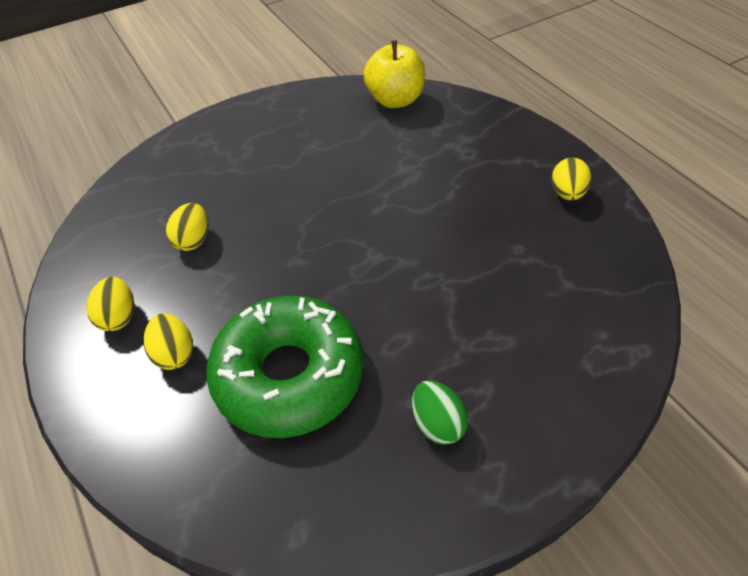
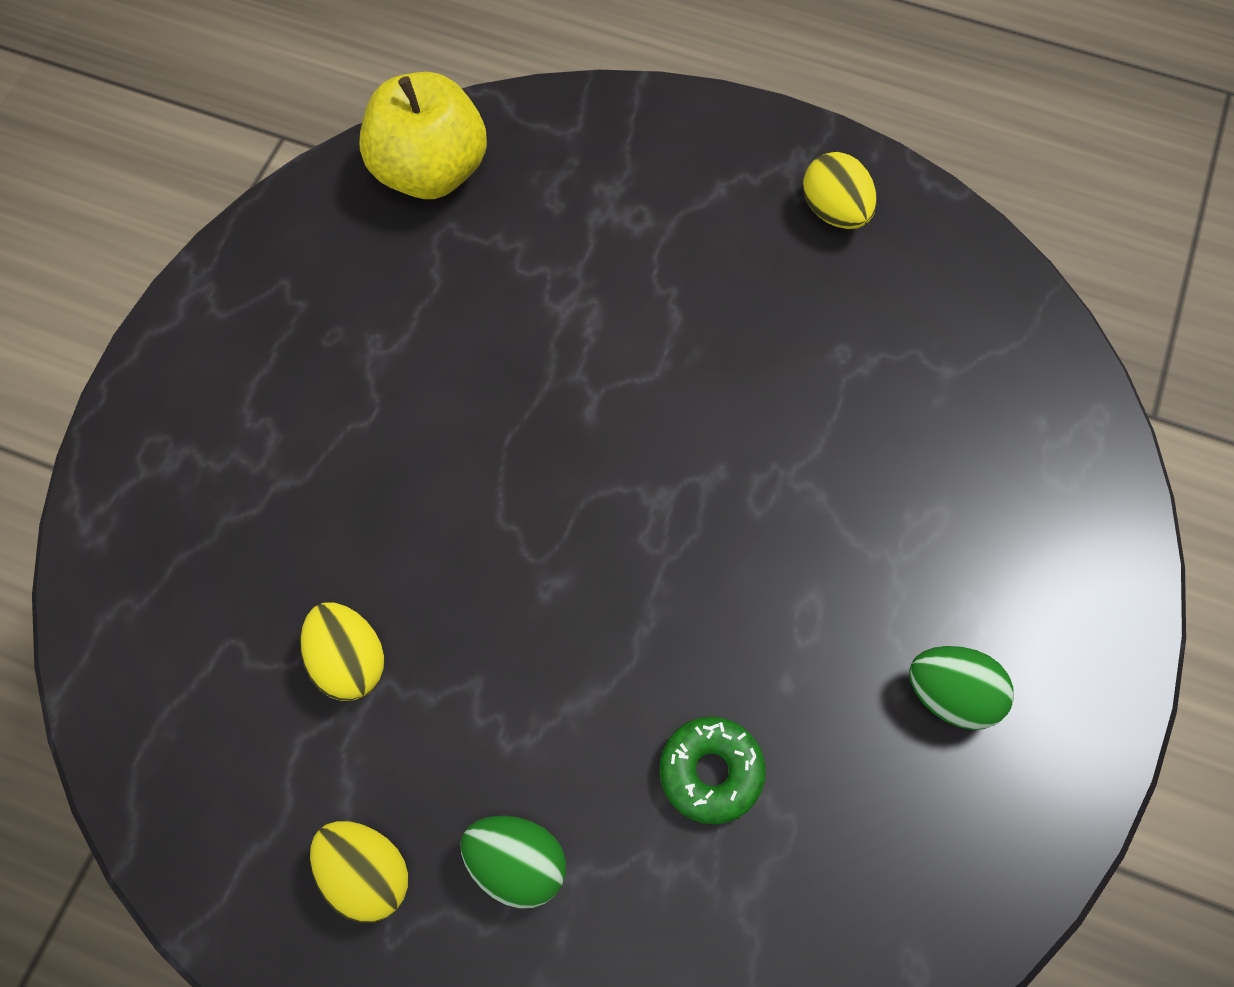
camera: 40 degrees left, 15 degrees up
yellow egg [144,313,193,370] -> green egg [461,816,566,909]
green donut [206,296,363,438] -> green donut [659,716,766,824], size x0.41

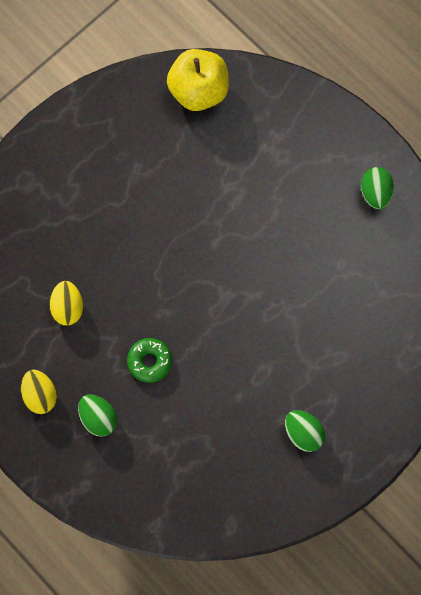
camera: 25 degrees right, 10 degrees up
green donut [659,716,766,824] -> green donut moved to [127,338,172,383]
yellow egg [803,152,877,229] -> green egg [361,167,394,209]

